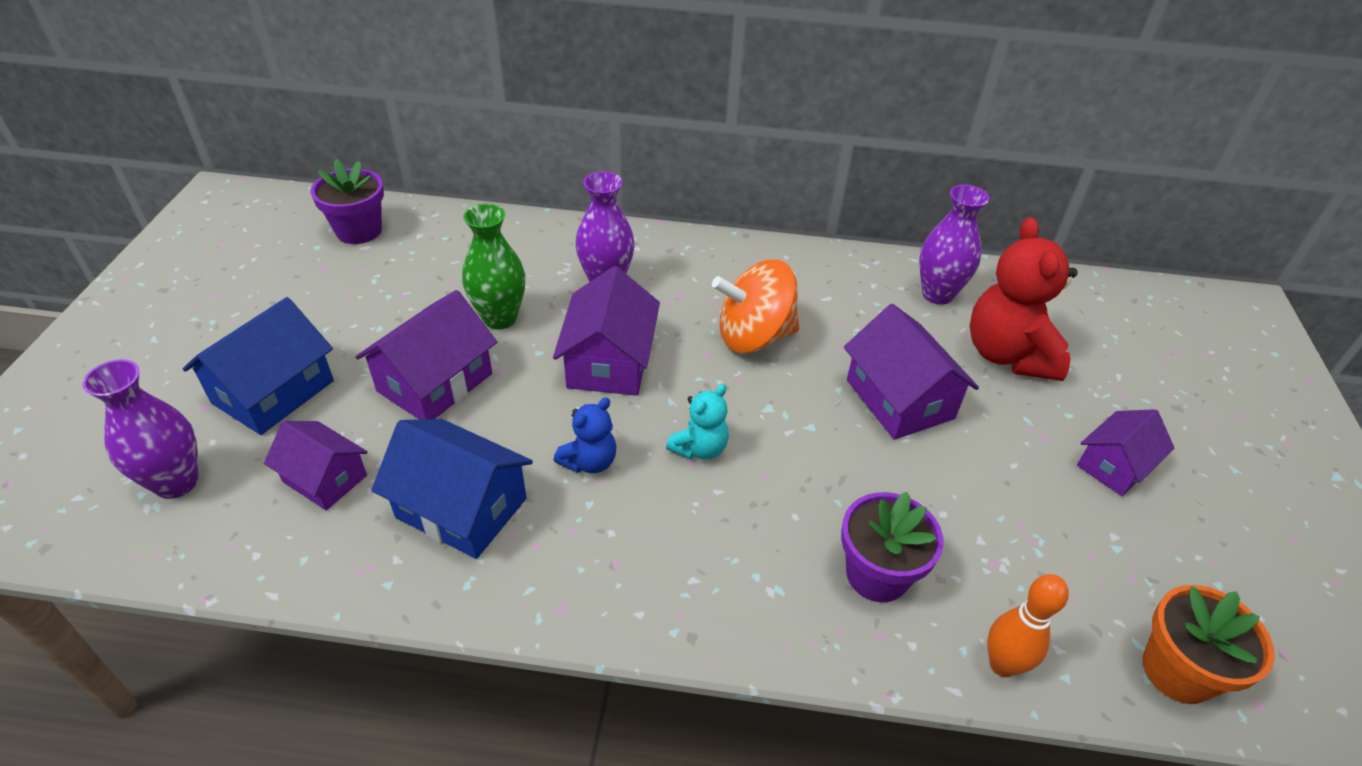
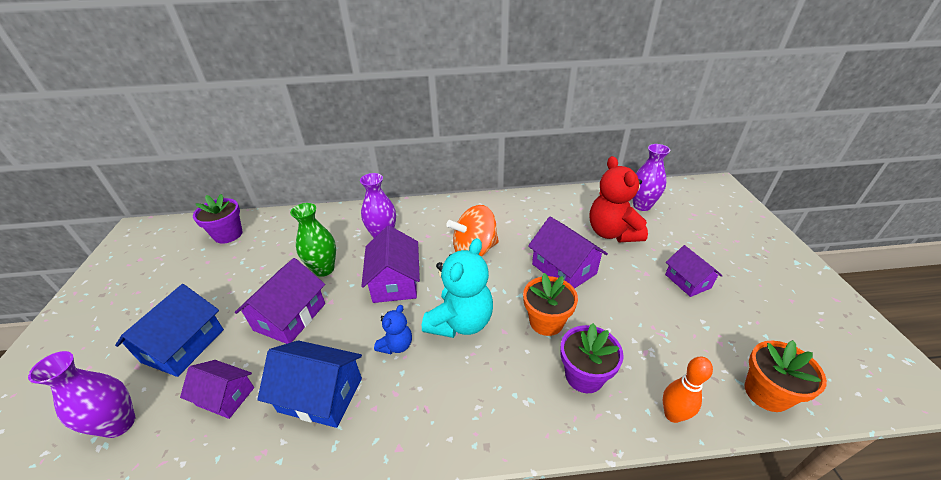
camera: 10 degrees left, 5 degrees down
turquoise teddy bear [666,384,729,459] -> turquoise teddy bear [422,238,493,338], size x1.93
purple vase [919,185,989,305] -> purple vase moved to [632,144,670,211]
purple house [1077,409,1175,496] -> purple house turned 60 degrees counterclockwise [665,245,722,297]
none -> orange flower pot [523,273,578,336]

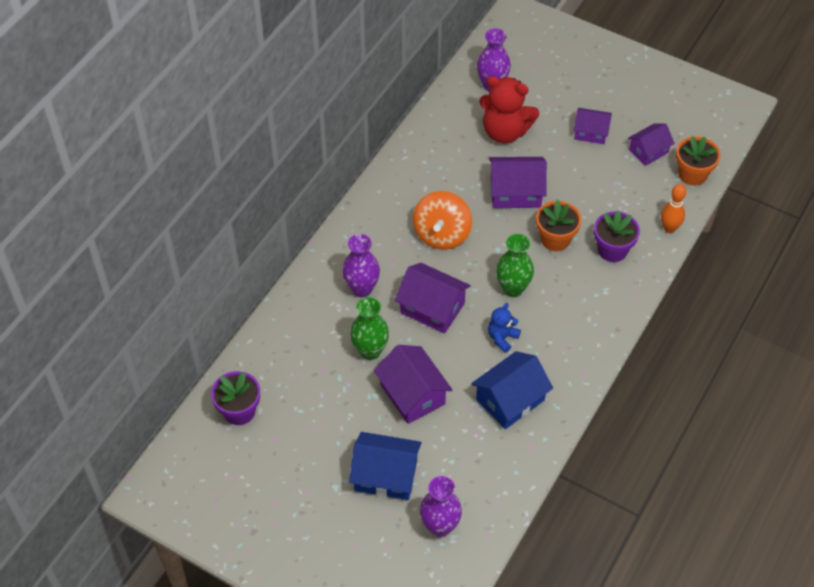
camera: 55 degrees left, 15 degrees up
blue house [115,284,224,377] -> blue house turned 45 degrees counterclockwise [349,432,422,500]
purple house [180,360,254,419] -> purple house moved to [628,124,675,166]
blue teddy bear [374,305,412,354] -> blue teddy bear turned 120 degrees counterclockwise [488,303,521,353]
turquoise teddy bear [422,238,493,338] -> green vase [496,234,534,297]

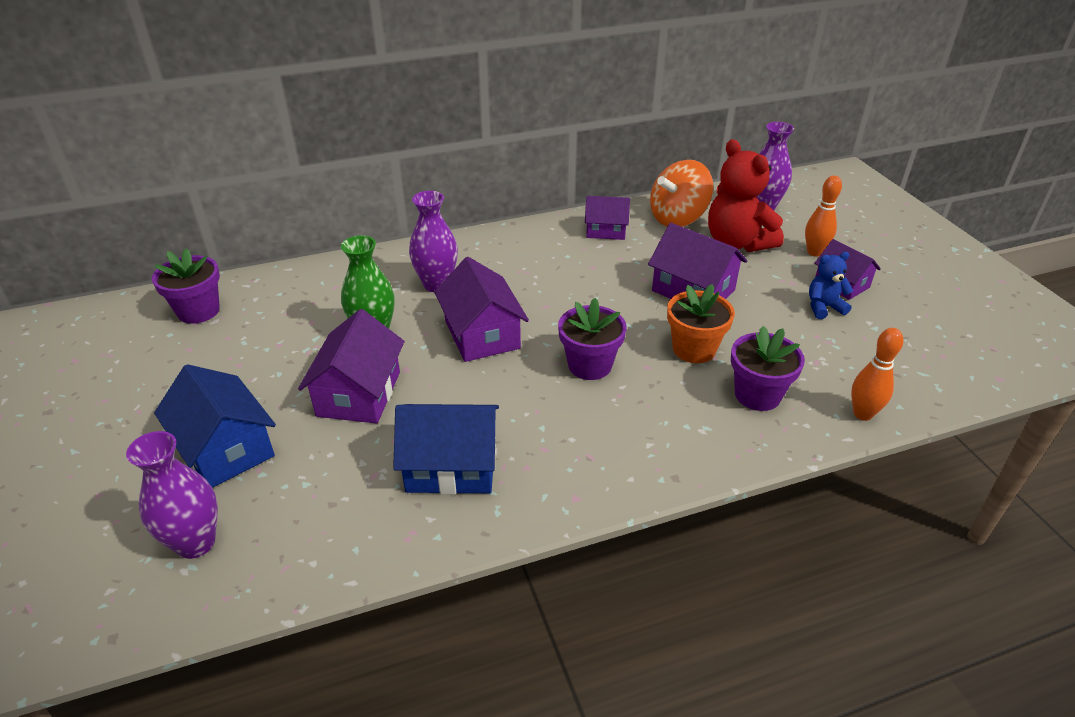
camera: 40 degrees right, 15 degrees down
orange spinning top [413,191,472,250] -> orange spinning top moved to [650,160,714,227]
blue teddy bear [488,303,521,353] -> blue teddy bear moved to [809,252,853,319]
green vase [496,234,534,297] -> purple flower pot [558,298,627,380]
purple house [628,124,675,166] -> purple house moved to [585,196,630,240]
orange flower pot [676,136,721,186] -> none
none -> orange bowling pin [805,176,842,257]

